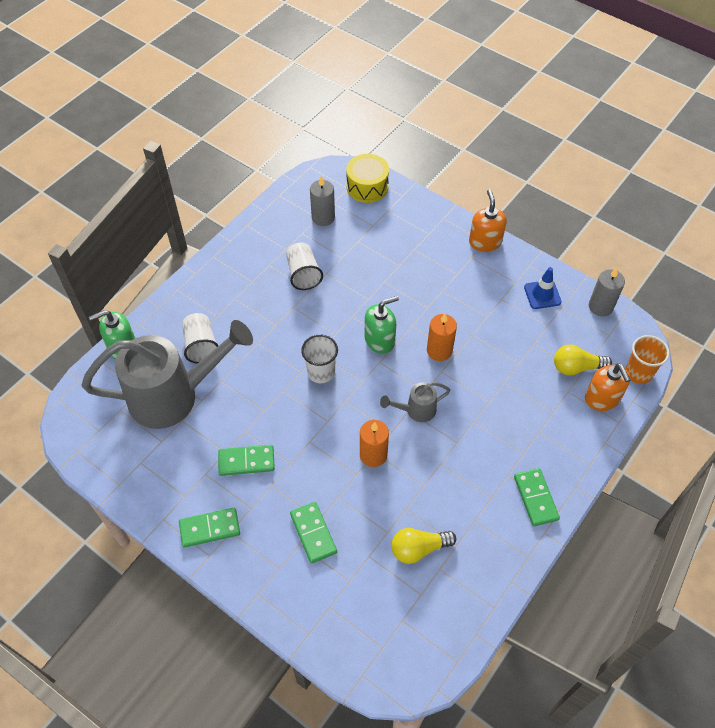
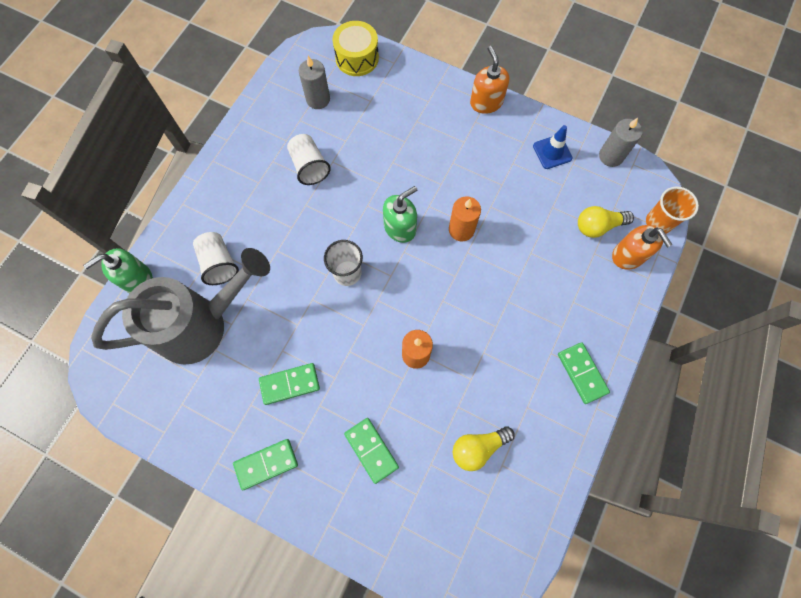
camera: 10 degrees left, 15 degrees up
grey watering can [380,382,450,422] -> none

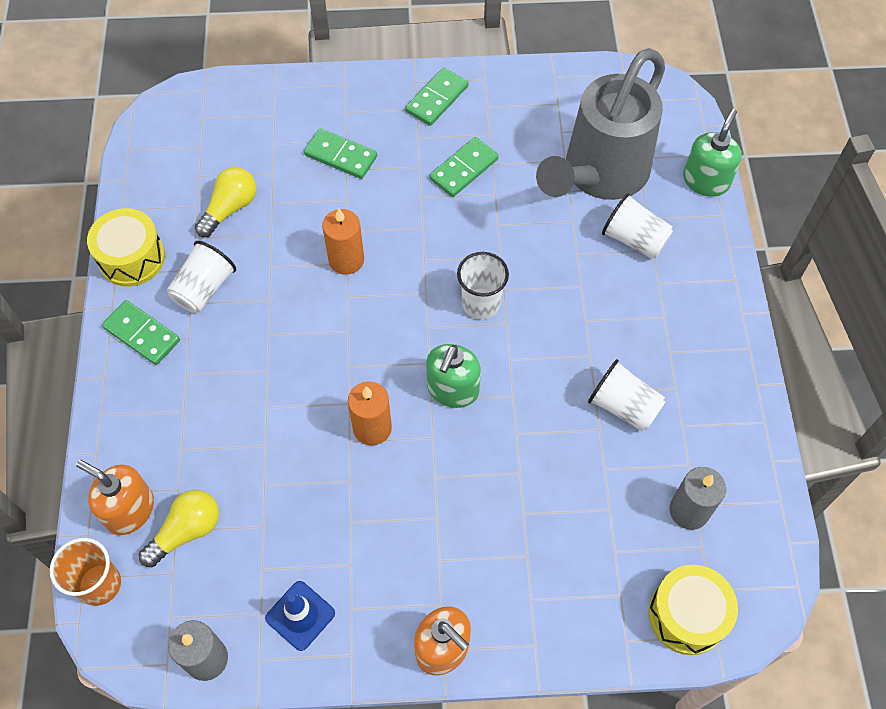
camera: 150 degrees right, 10 degrees down
none -> yellow drum [87,208,165,287]
none -> white cup [167,241,236,313]

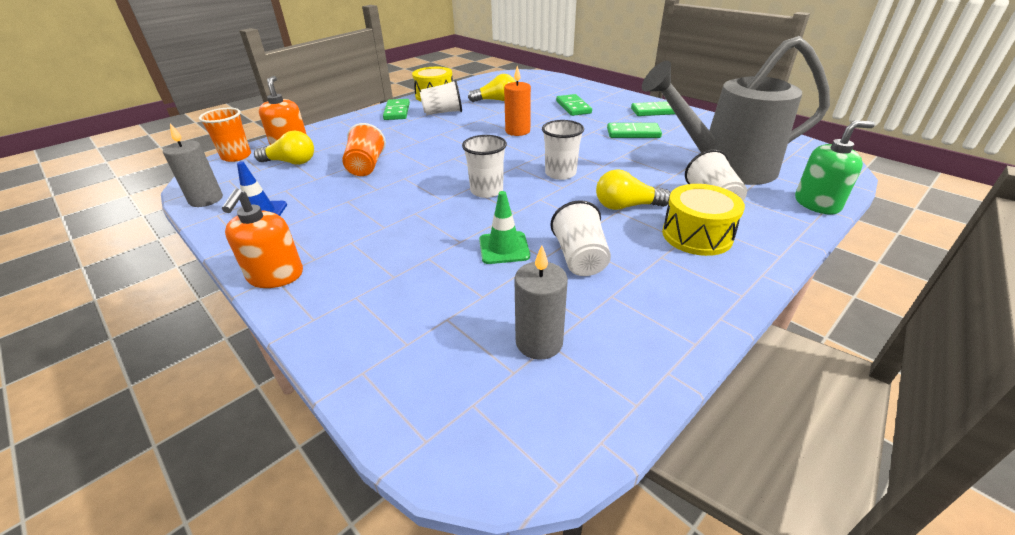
camera: 50 degrees right, 25 degrees down
orange candle [348,381,392,445] -> none
green soap dispenser [426,344,481,408] -> white cup [462,135,507,198]
yellow drum [648,565,738,655] -> yellow drum moved to [662,184,745,256]
none -> orange cup [342,123,386,176]
none -> green traffic cone [479,191,530,264]
none -> yellow light bulb [596,169,670,210]

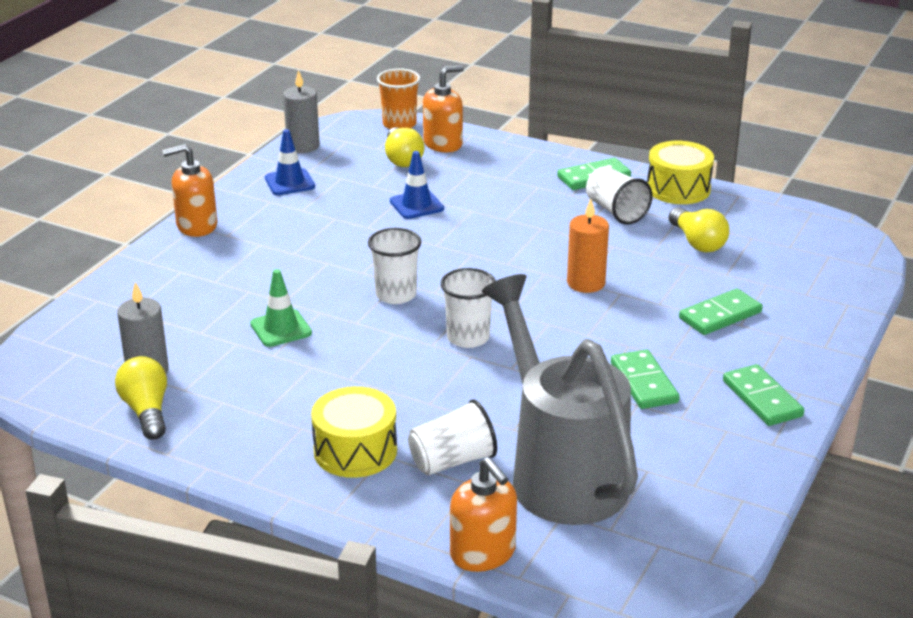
camera: 70 degrees right, 5 degrees down
orange cup [342,123,386,176] -> blue traffic cone [390,151,444,219]
white cup [550,200,611,276] -> none
yellow light bulb [596,169,670,210] -> yellow light bulb moved to [115,356,167,440]
green soap dispenser [795,120,875,215] -> orange soap dispenser [450,457,517,572]

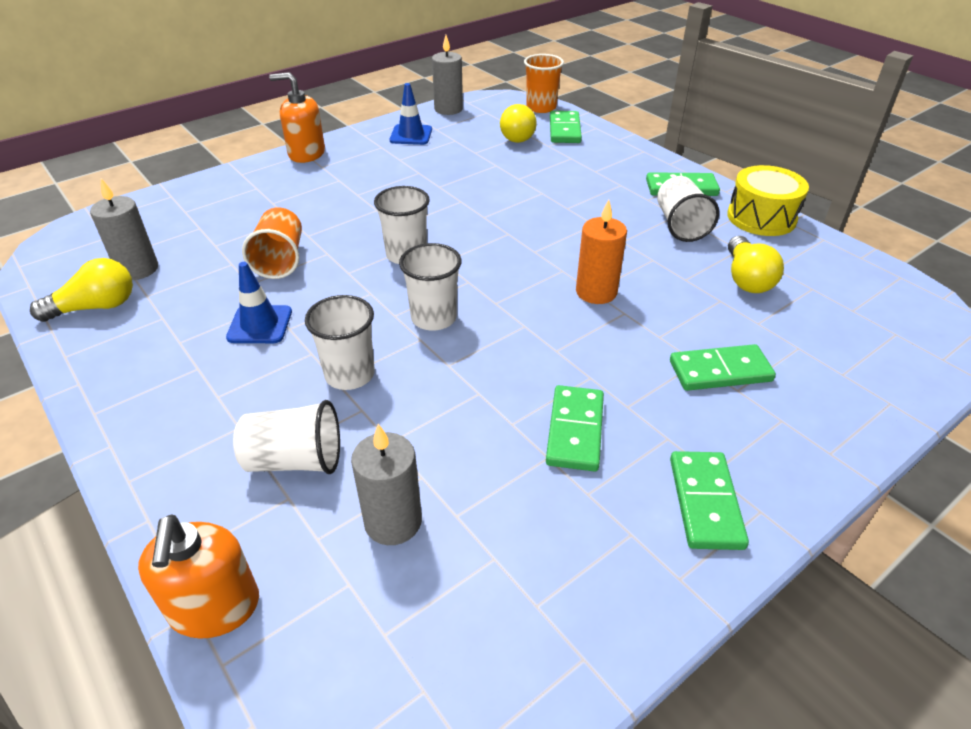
camera: 25 degrees right, 10 degrees up
yellow light bulb [115,356,167,440] -> yellow light bulb turned 60 degrees clockwise [30,258,133,322]
green traffic cone [250,269,312,347] -> orange cup [242,207,302,279]
yellow drum [311,386,397,478] -> none
blue traffic cone [390,151,444,219] -> blue traffic cone moved to [226,262,292,343]
orange soap dispenser [423,65,464,152] -> green domino [550,111,582,143]
grey watering can [482,274,638,525] -> grey candle [351,424,422,545]
none -> white cup [305,295,375,390]

